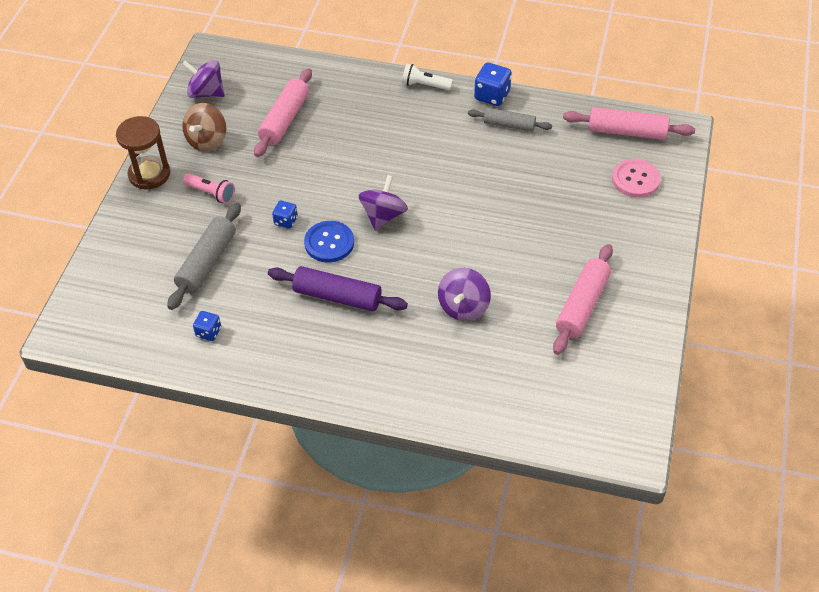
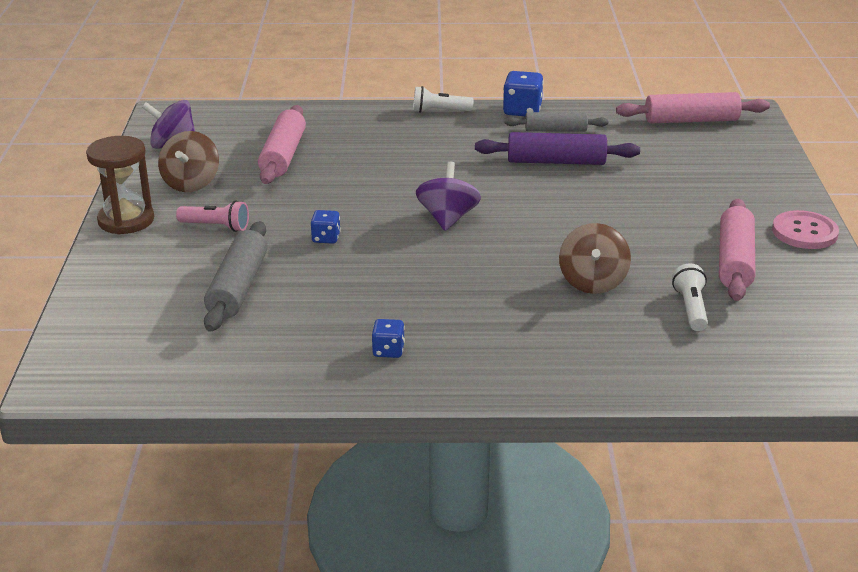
camera: 15 degrees left, 20 degrees down
blue dice [193,311,221,341] -> blue dice moved to [372,319,405,358]
purple rolling pin [268,266,408,311] -> purple rolling pin moved to [475,132,640,165]
blue button [304,221,354,262] -> none
purple spinning top [438,268,491,321] -> brown spinning top [559,223,631,294]
pink button [612,159,661,198] -> pink button moved to [772,210,839,249]
none -> white flashlight [672,263,708,331]

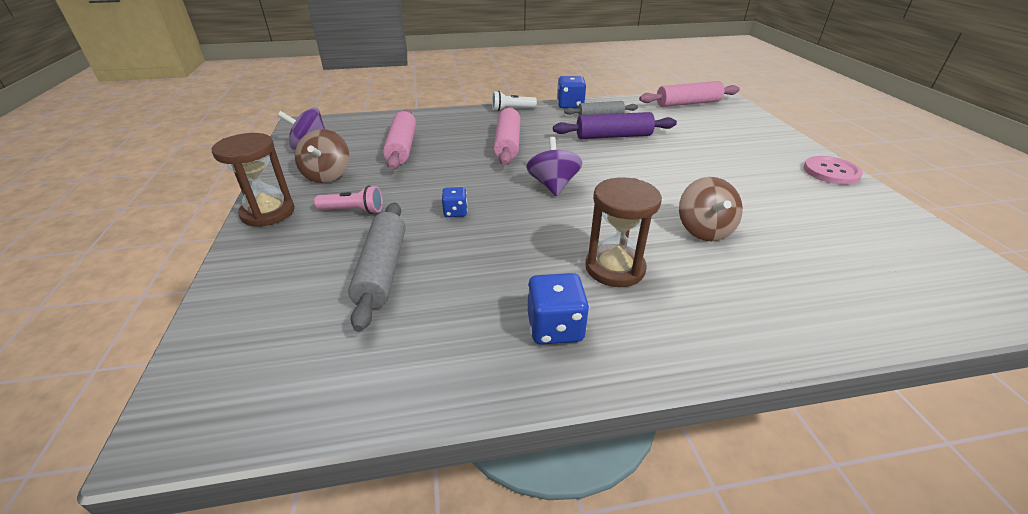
camera: 10 degrees left, 5 degrees up
blue dice [372,319,405,358] -> blue dice [527,273,589,345], size x1.65
white flashlight [672,263,708,331] -> none
pink rolling pin [719,199,755,301] -> pink rolling pin moved to [493,106,520,165]
none -> brown hourglass [585,178,662,287]

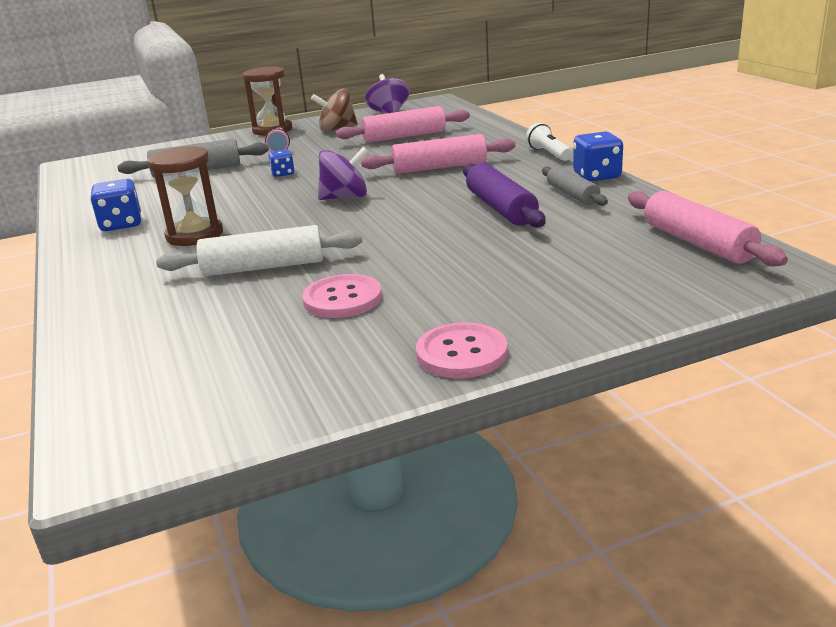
camera: 80 degrees right, 10 degrees down
brown spinning top [679,177,743,241] -> white rolling pin [156,225,362,276]
none -> pink button [302,274,382,318]

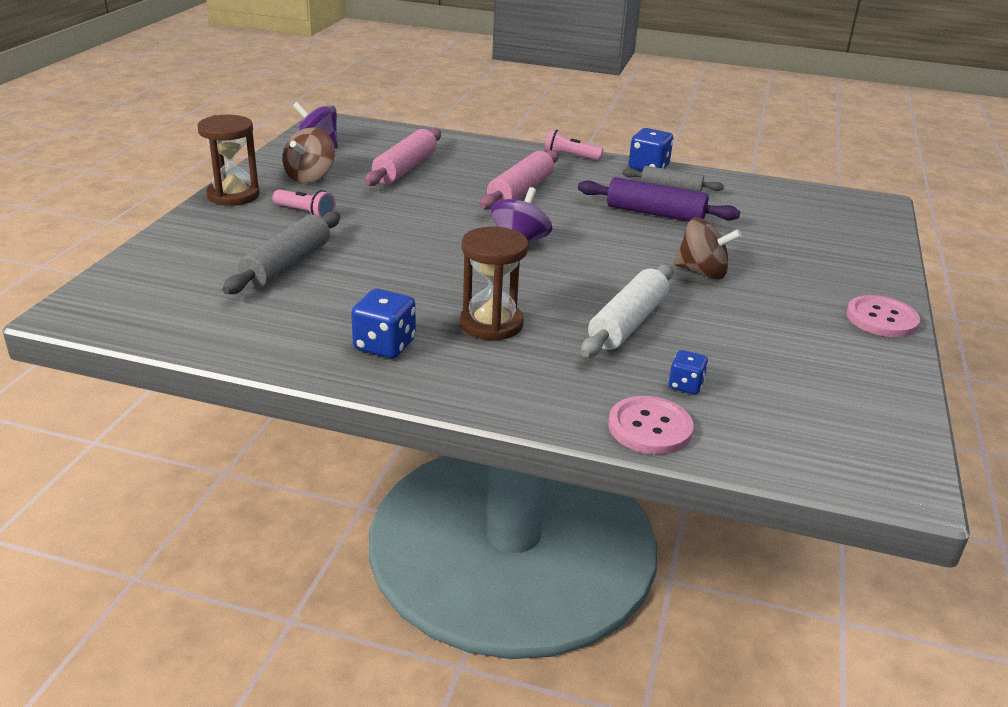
camera: 55 degrees left, 5 degrees up
blue dice [268,149,295,177] -> blue dice moved to [668,350,708,394]
pink button [302,274,382,318] -> pink button moved to [608,396,694,454]
white flashlight [526,123,572,161] -> pink flashlight [545,129,603,160]
pink rolling pin [628,191,788,266] -> none
none -> brown spinning top [674,217,742,280]

